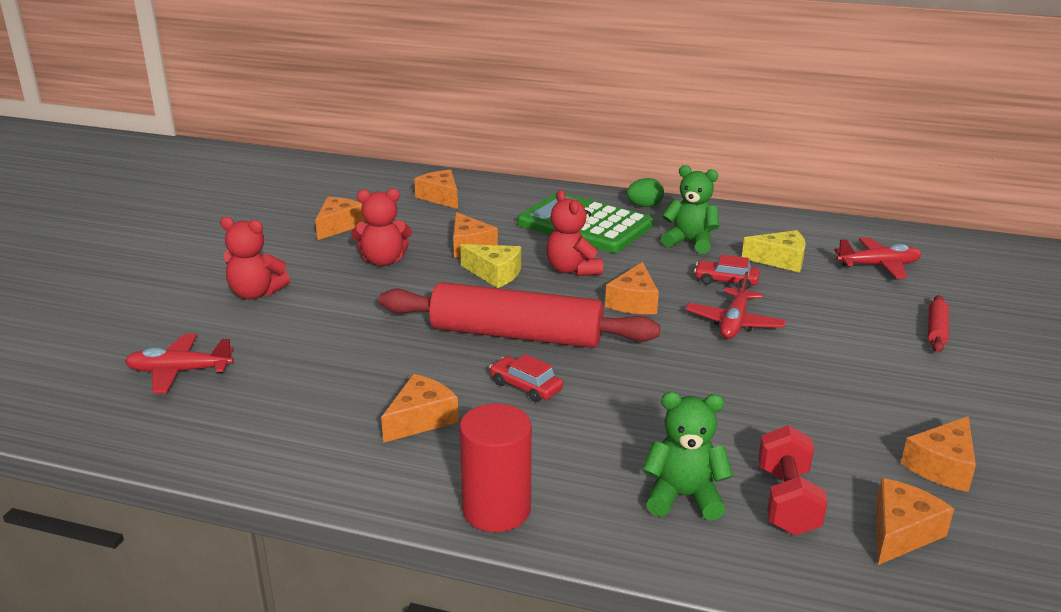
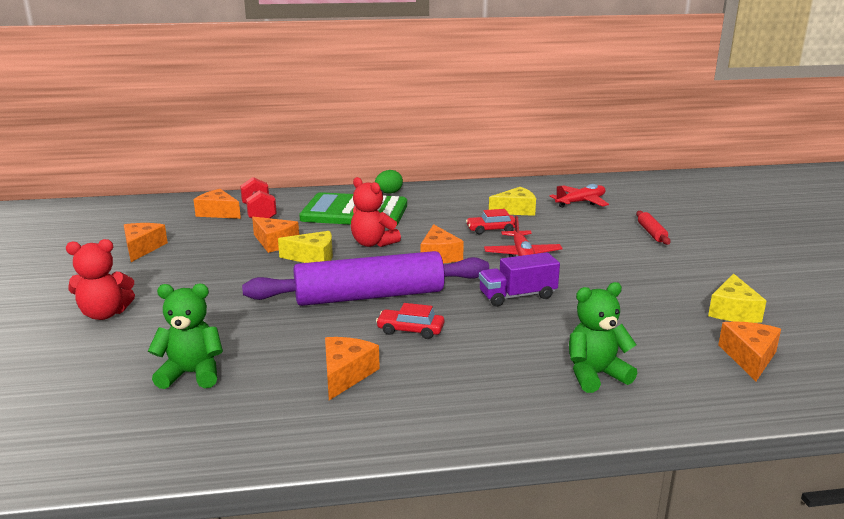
camera: 25 degrees left, 5 degrees down
red plane [125,334,234,393] -> none
red teddy bear [351,188,412,266] -> none
red rolling pin [379,282,660,348] -> purple rolling pin [242,251,489,306]
red cylinder [460,403,532,532] -> none
green teddy bear [661,165,719,254] -> green teddy bear moved to [148,284,223,389]
red dumbbell [758,425,828,535] -> red dumbbell moved to [240,177,277,218]
orange cheese [901,416,976,492] -> yellow cheese [708,273,766,323]
none -> purple truck [479,252,560,306]

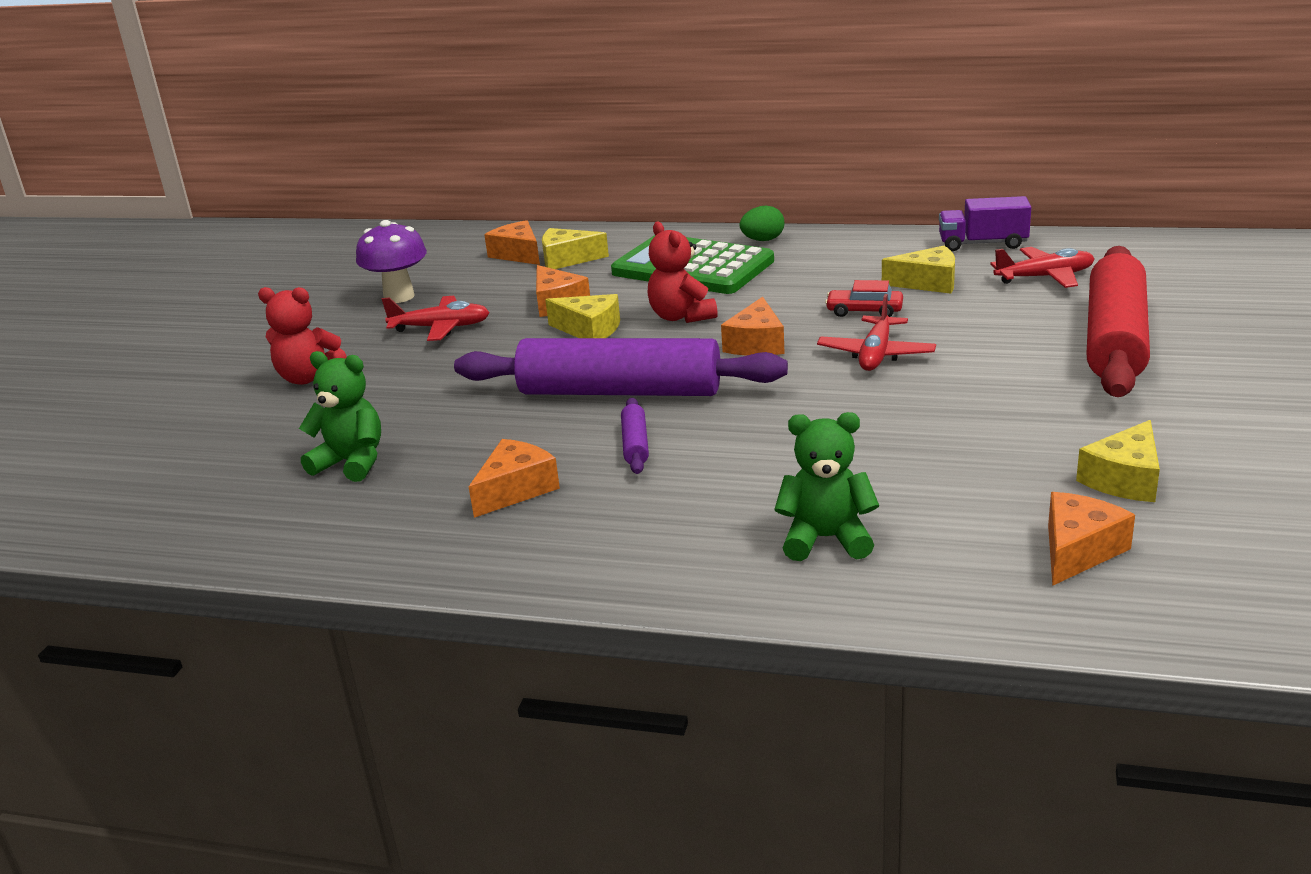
camera: 25 degrees right, 5 degrees up
orange cheese [124,223,168,262] -> purple mushroom [356,220,427,303]
red dumbbell [240,177,277,218] -> yellow cheese [542,228,609,269]
red car [376,303,444,339] -> purple rolling pin [621,398,649,474]
purple truck [479,252,560,306] -> purple truck moved to [939,196,1031,251]
red rolling pin [636,211,671,245] -> red rolling pin [1087,246,1150,397], size x2.48
none -> red plane [382,296,490,341]

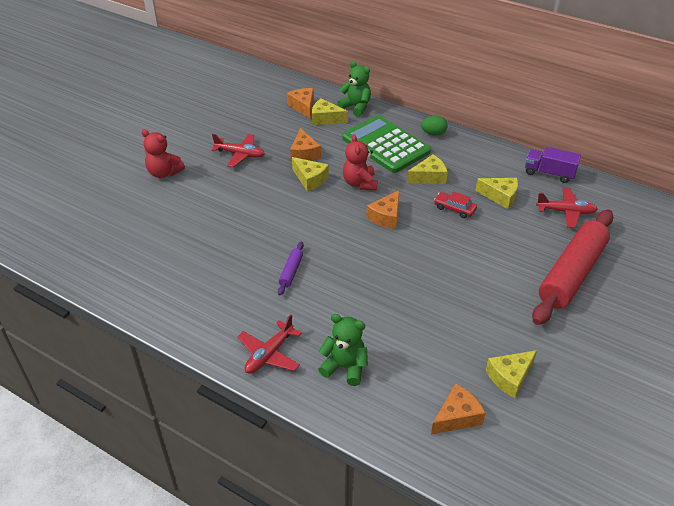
camera: 15 degrees right, 15 degrees up
green teddy bear [299,351,381,482] -> green teddy bear moved to [337,61,371,117]
purple mushroom [356,220,427,303] -> none
purple rolling pin [454,338,788,396] -> none
orange cheese [469,439,560,518] -> none
red plane [817,294,936,371] -> red plane moved to [237,315,302,374]
none -> yellow cheese [407,154,448,184]

